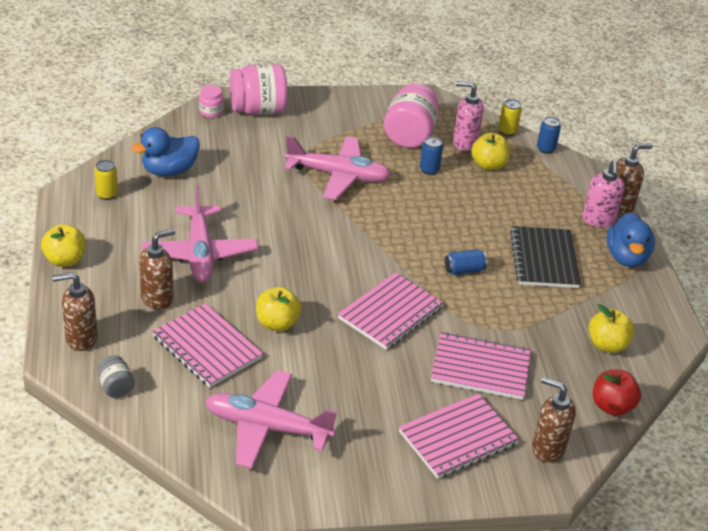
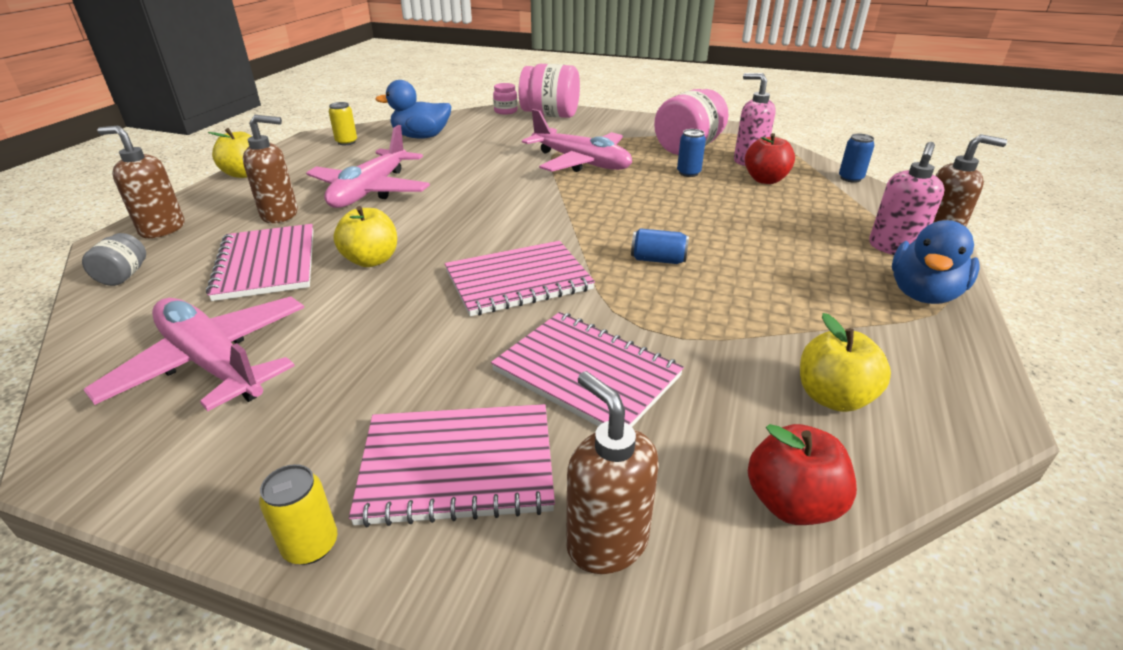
camera: 30 degrees right, 5 degrees down
yellow apple [471,133,510,170] -> red apple [745,133,795,184]
yellow can [499,99,522,136] -> yellow can moved to [259,464,337,565]
black notebook [510,226,581,288] -> none

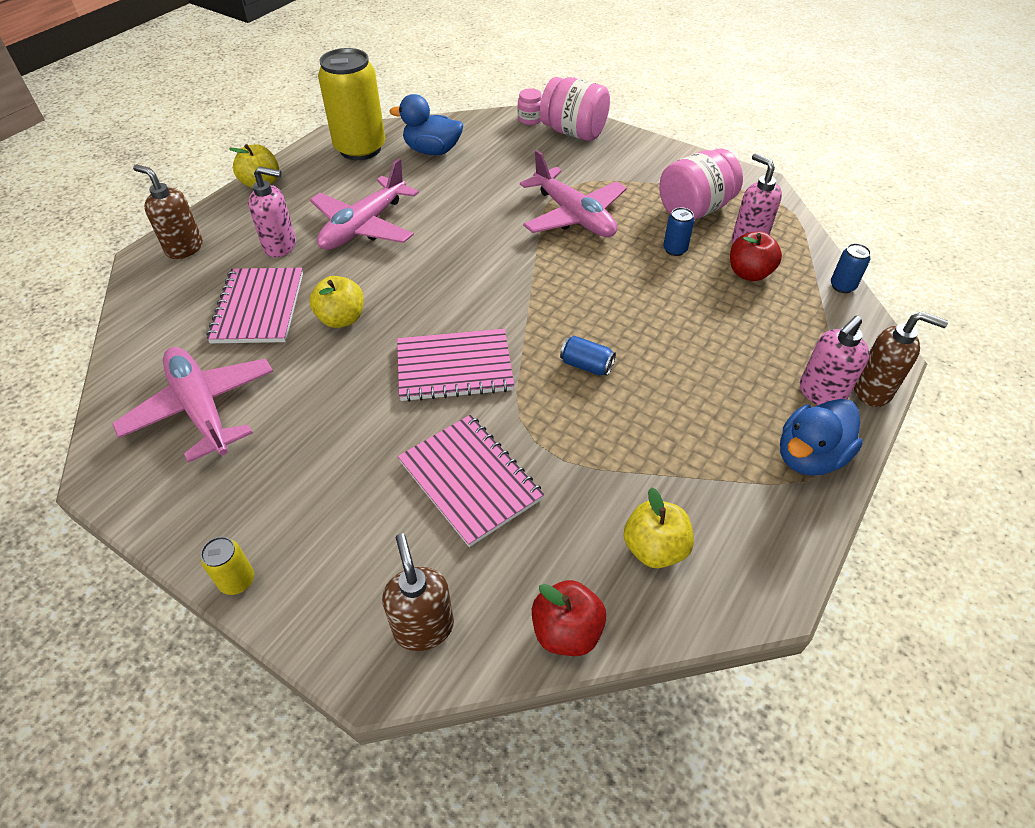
camera: 15 degrees right, 15 degrees up
grey jar [82,233,146,286] -> none
brown soap dispenser [243,115,298,223] -> pink soap dispenser [248,166,296,257]
yellow can [329,102,357,145] -> yellow can [318,48,385,160], size x2.44
pink notebook [349,404,555,527] -> none

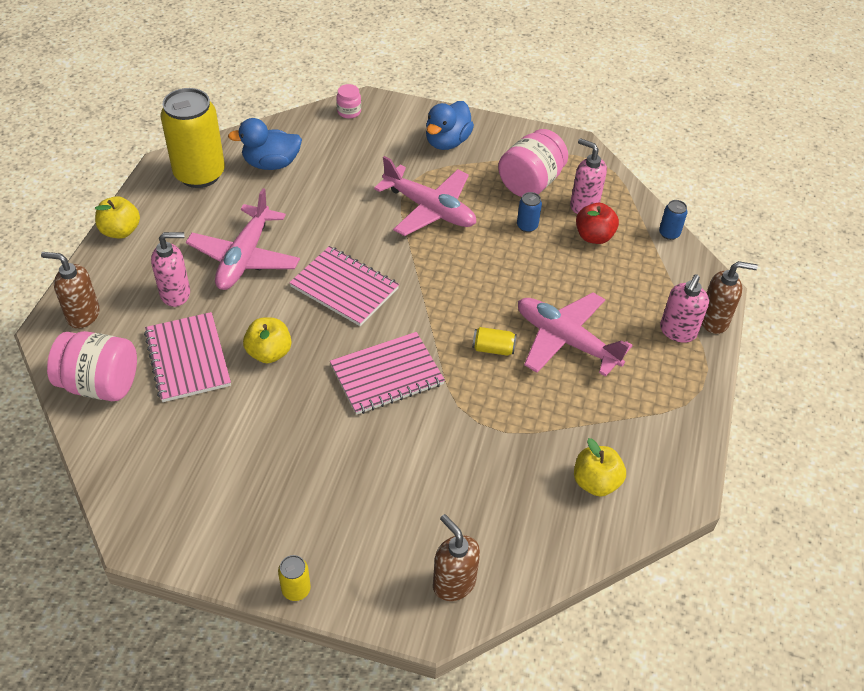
camera: 20 degrees left, 0 degrees up
pink plane [112,347,273,463] -> pink plane moved to [518,292,633,377]
pink notebook [398,415,544,547] -> pink notebook moved to [289,246,399,326]
red apple [532,580,607,656] -> none
pink jar [540,77,610,141] -> pink jar moved to [47,331,137,401]
blue can [560,336,616,376] -> yellow can [472,327,517,356]
blue duck [780,399,863,476] -> blue duck moved to [426,101,474,150]

